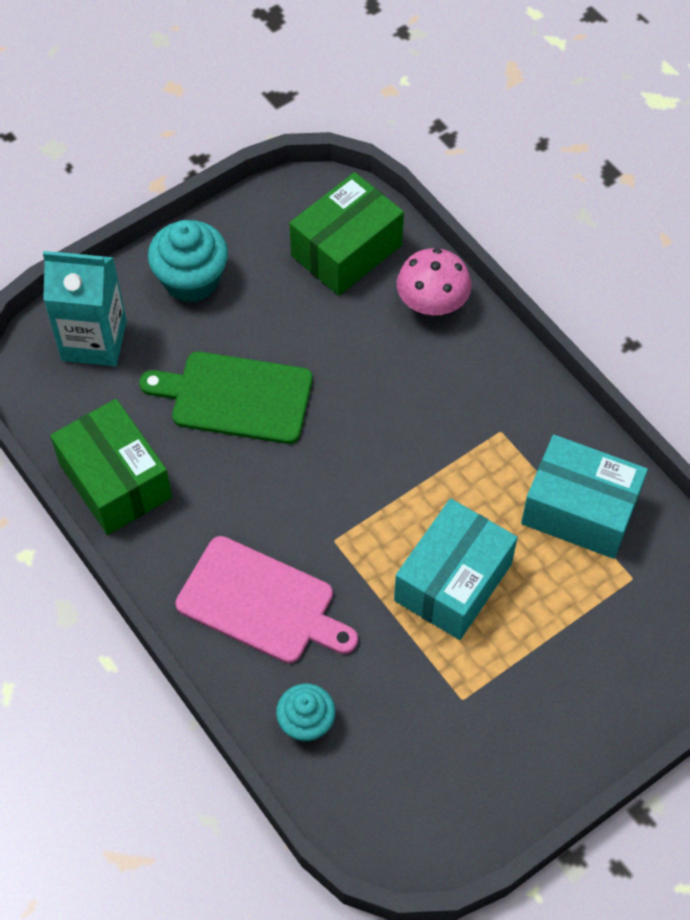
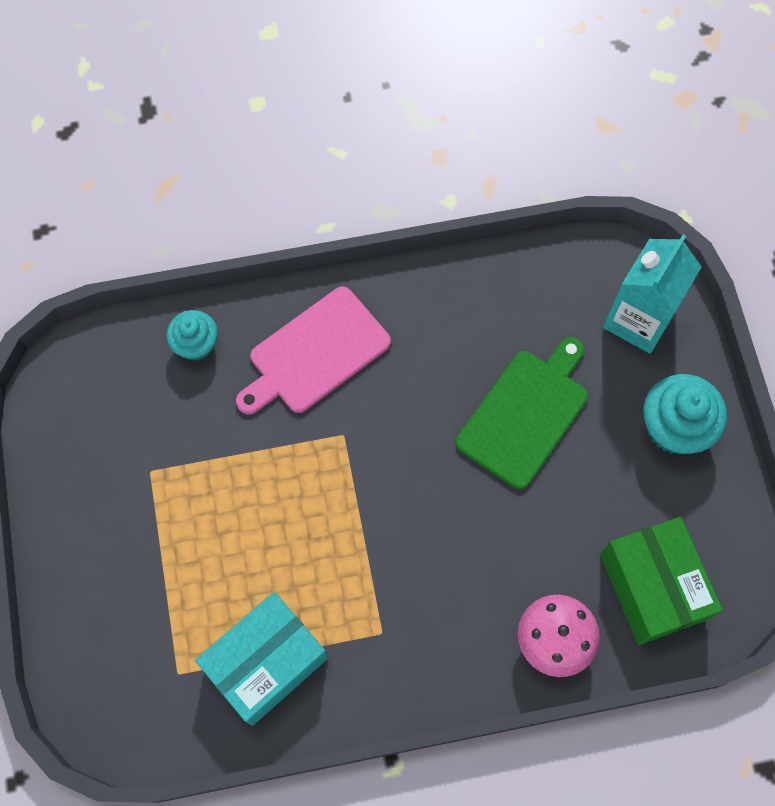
camera: 115 degrees right, 10 degrees up
green box [50,399,172,535] -> none
turquoise box [394,498,518,640] -> none

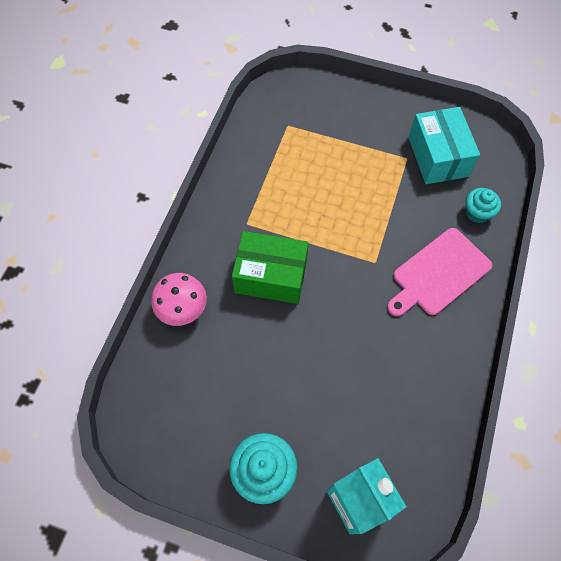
camera: 120 degrees right, 5 degrees down
turquoise box [195,592,328,726] -> turquoise box moved to [408,107,480,184]
pink cutting board [236,286,391,415] -> pink cutting board turned 120 degrees counterclockwise [387,228,492,316]
green cutting board [455,337,588,489] -> none
green box [600,517,723,645] -> green box moved to [232,231,309,304]

